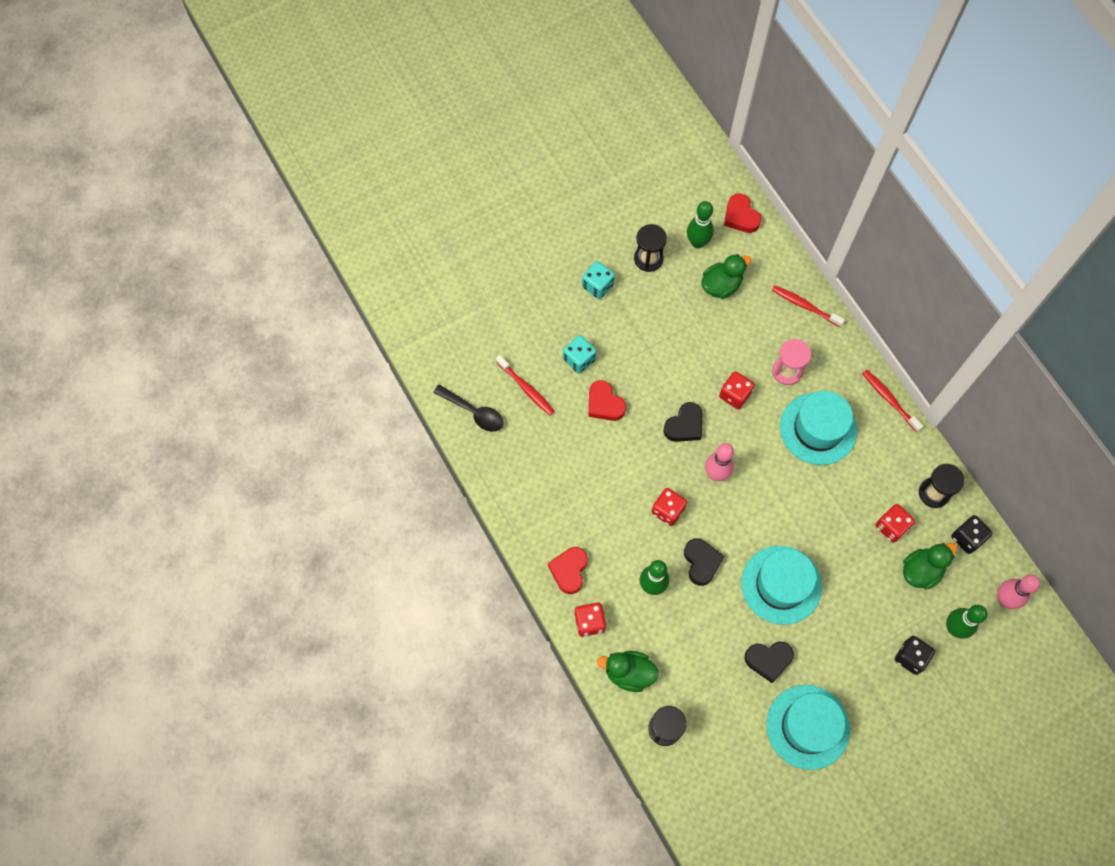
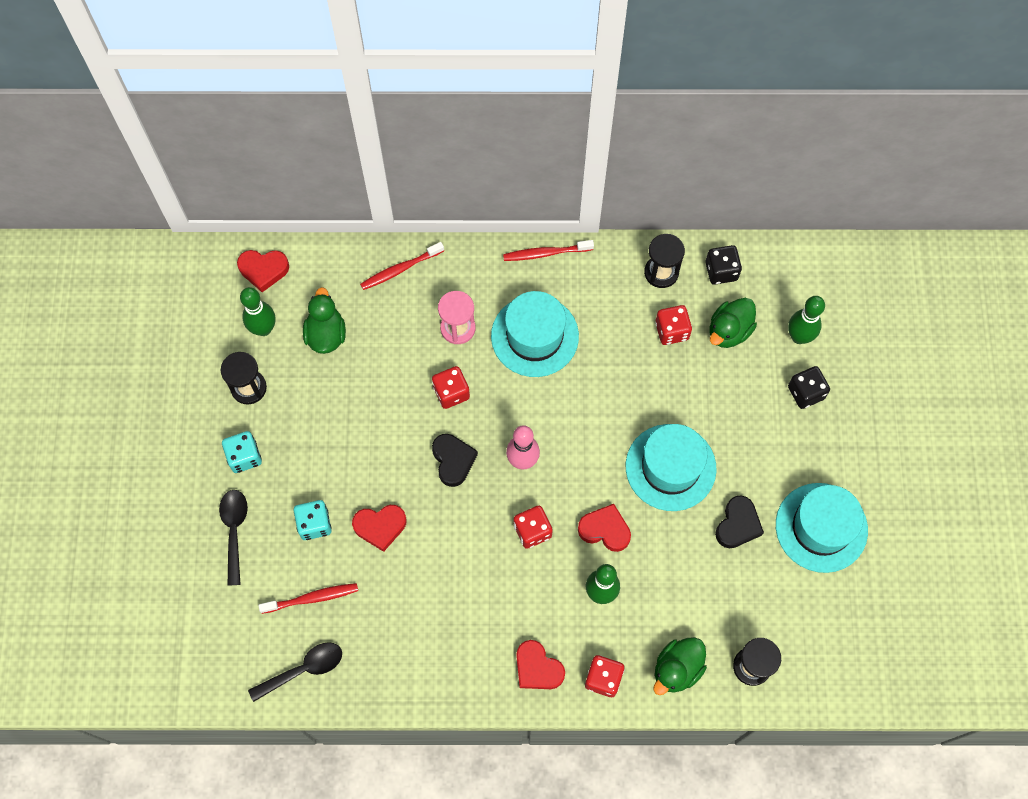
camera: 60 degrees left, 0 degrees up
black heart [684,538,725,586] -> red heart [578,504,631,552]
green duck [903,543,957,590] -> green duck turned 135 degrees counterclockwise [709,298,757,348]
pink bowling pin [997,574,1040,609] -> none
none -> black spoon [219,490,248,586]

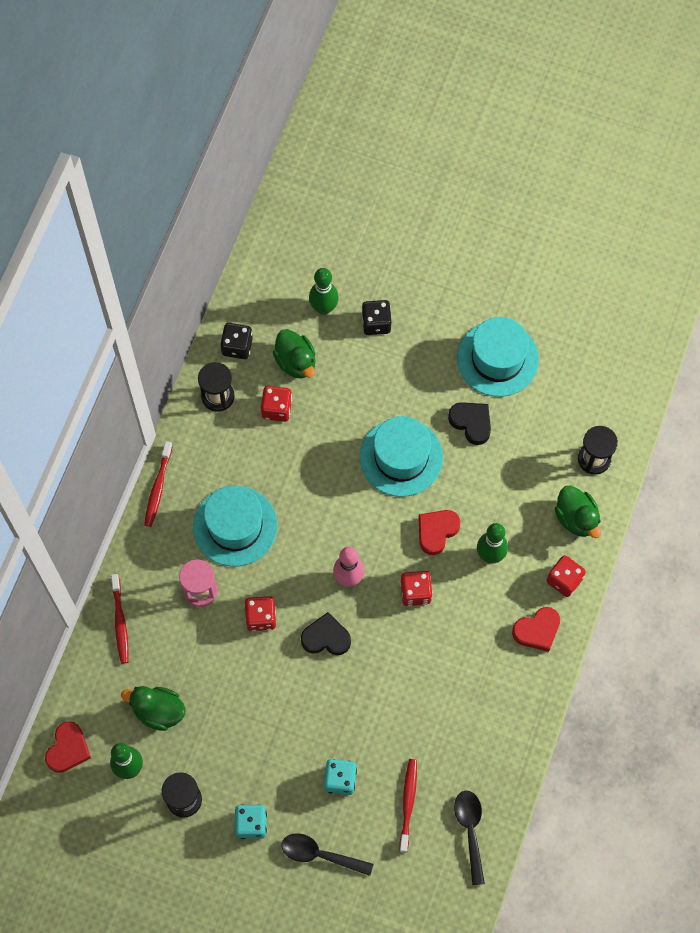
camera: 70 degrees left, 0 degrees up
red heart [352,505,407,552] -> none

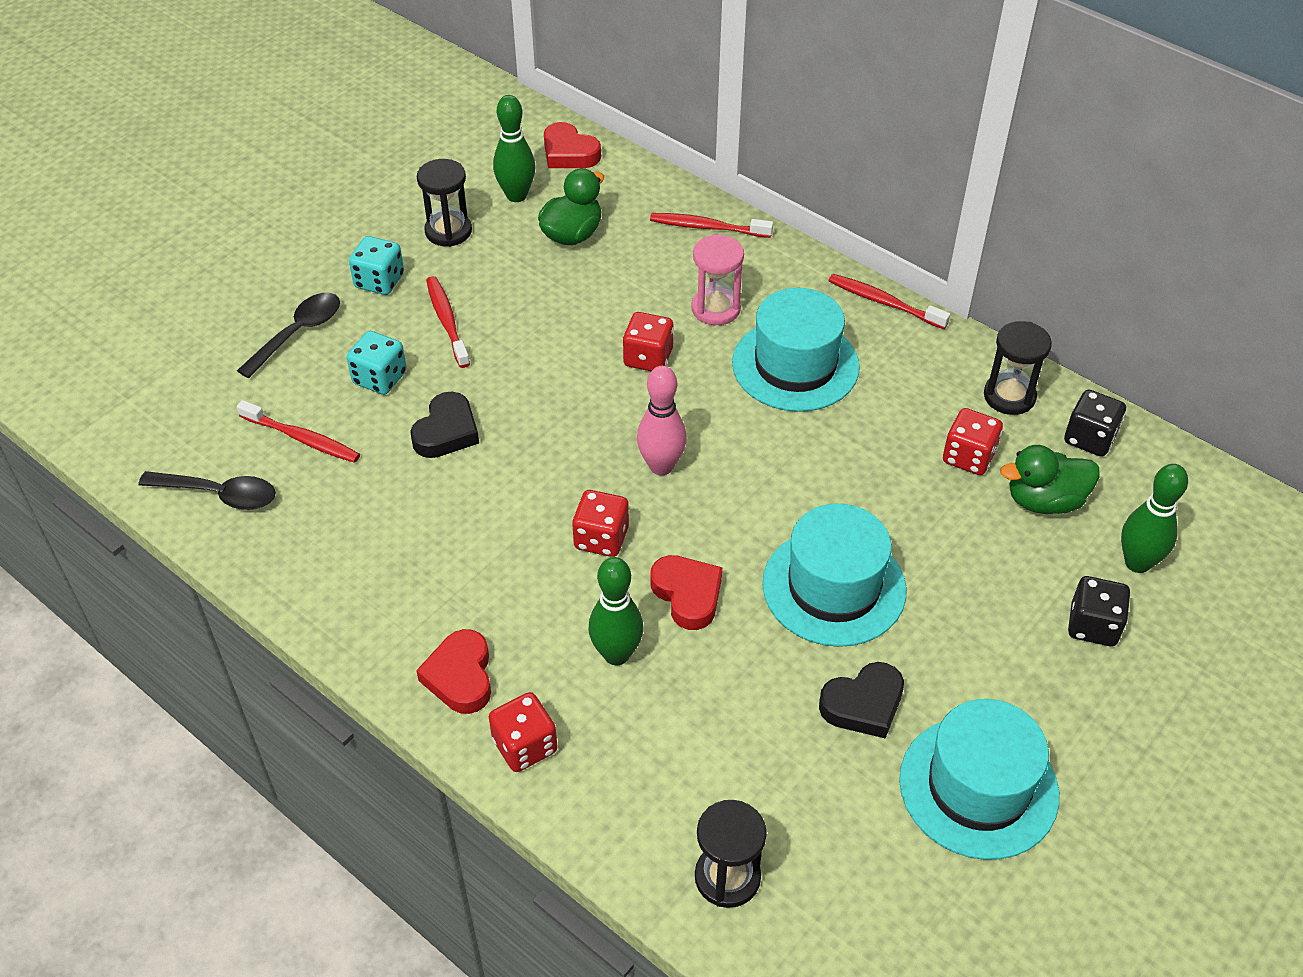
camera: 110 degrees right, 20 degrees down
black heart [301,612,351,655] -> black heart moved to [410,392,479,458]
green duck [555,485,601,538] -> none
none -> red toothbrush [426,276,470,368]

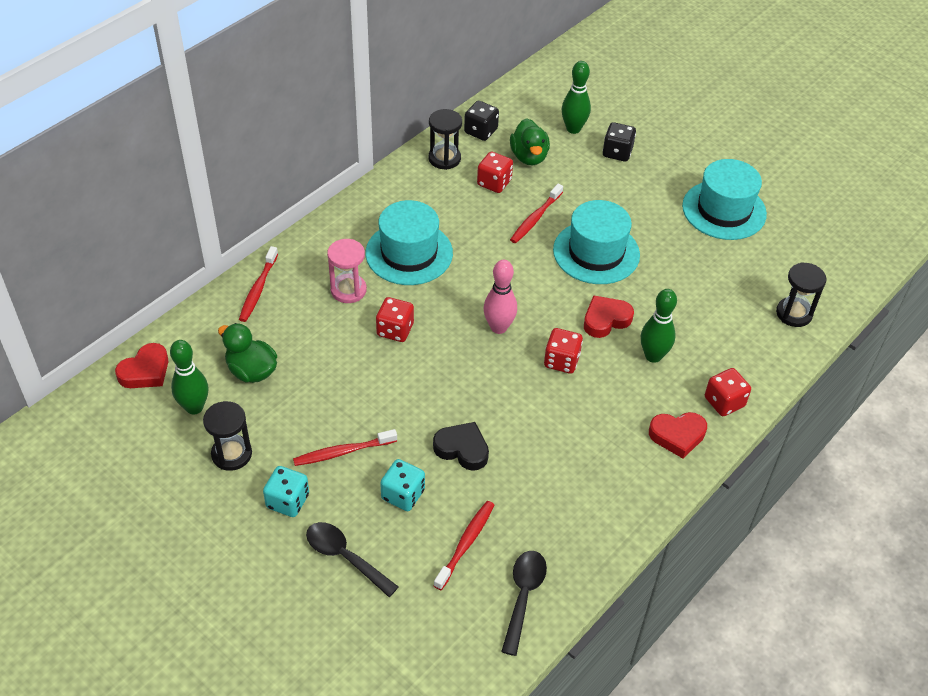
camera: 90 degrees left, 0 degrees up
black heart [819,662,904,739] -> none
red toothbrush [828,274,950,329] -> red toothbrush moved to [510,183,563,243]

